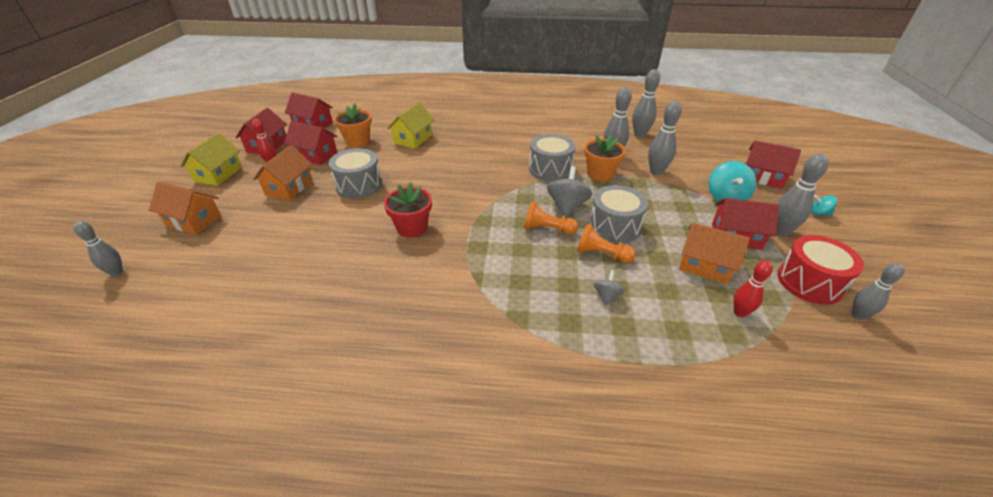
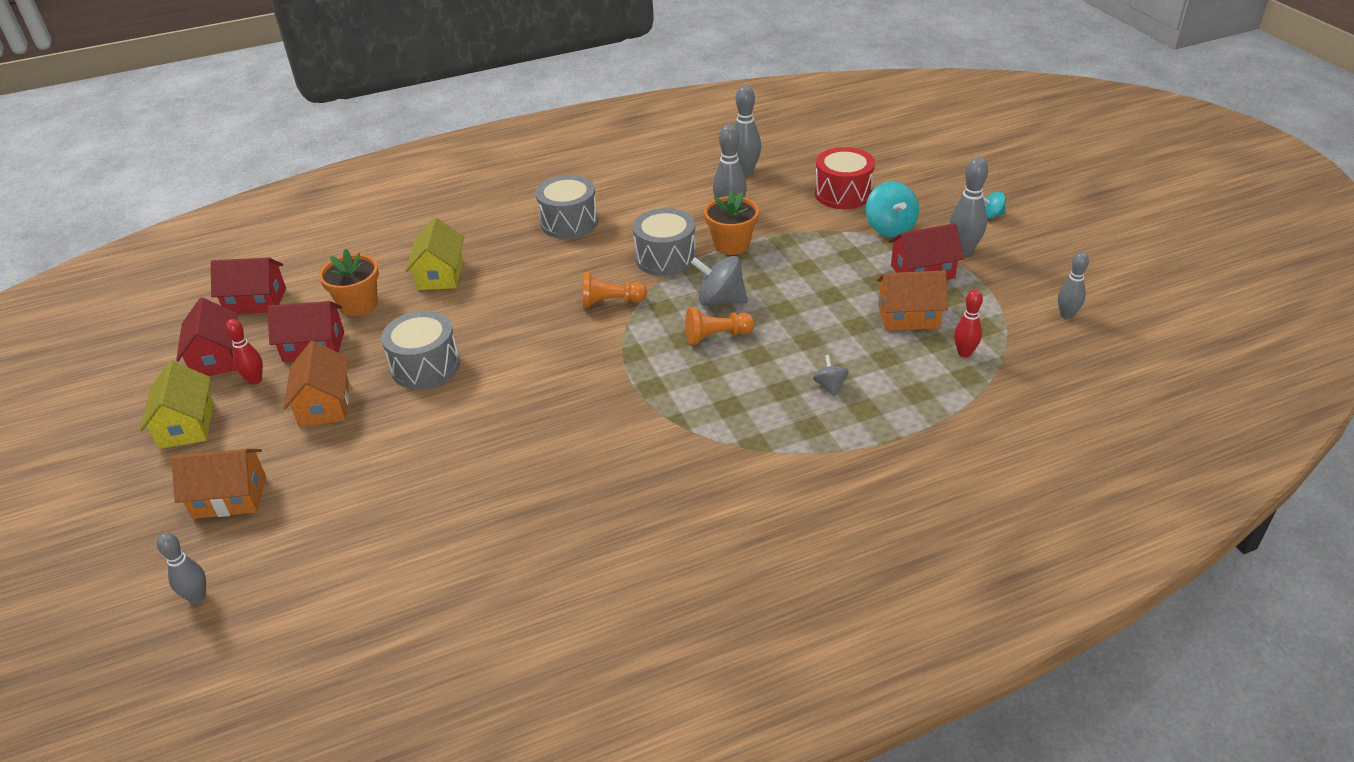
camera: 25 degrees left, 0 degrees up
red flower pot [384,182,432,238] -> none
grey spinning top [547,166,592,217] -> grey spinning top turned 60 degrees counterclockwise [691,256,748,306]
orange pawn [577,223,636,263] -> orange pawn moved to [582,272,647,308]
grey drum [589,185,648,244] -> grey drum moved to [536,175,598,239]
grey bowling pin [648,101,682,175] -> none
red house [746,141,801,189] -> none
red drum [777,235,864,305] -> red drum moved to [815,147,875,209]

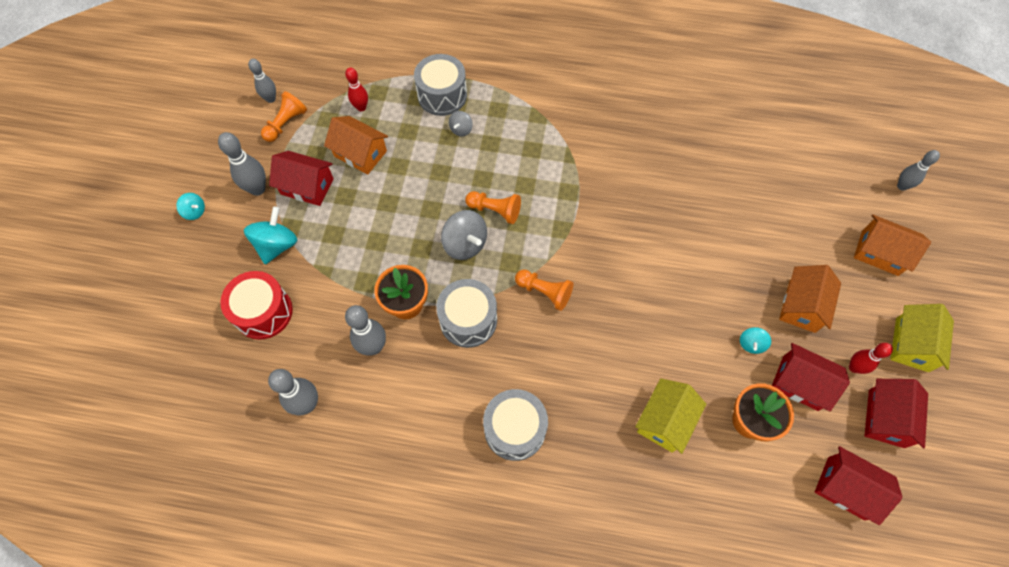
camera: 150 degrees left, 25 degrees up
grey drum [381,311,460,389] -> grey drum moved to [414,54,467,116]
none -> orange pawn [261,91,307,142]
none -> turquoise spinning top [740,327,771,354]

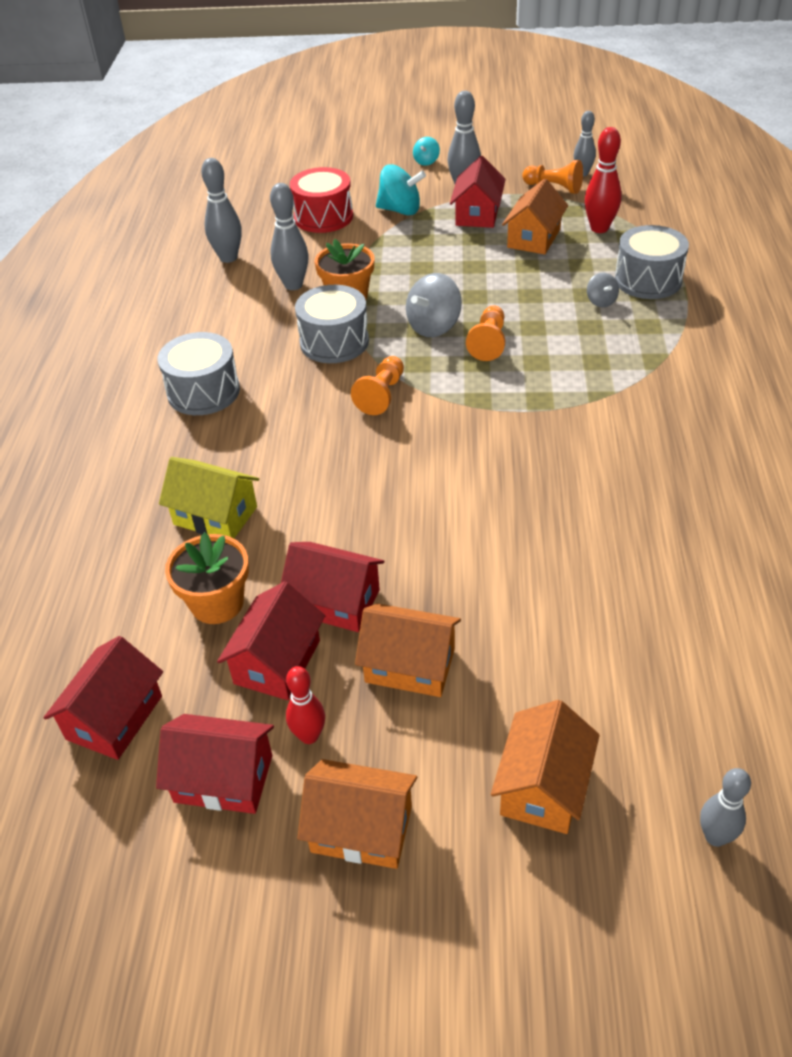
camera: 85 degrees right, 20 degrees down
red bowling pin [345,67,368,111] -> red bowling pin [585,127,622,233], size x1.51
grey spinning top [449,111,473,136] -> grey spinning top turned 120 degrees counterclockwise [587,273,619,307]
turquoise spinning top [740,327,771,354] -> red house [281,542,384,632]
yellow house [890,304,954,372] -> orange house [297,759,417,869]

